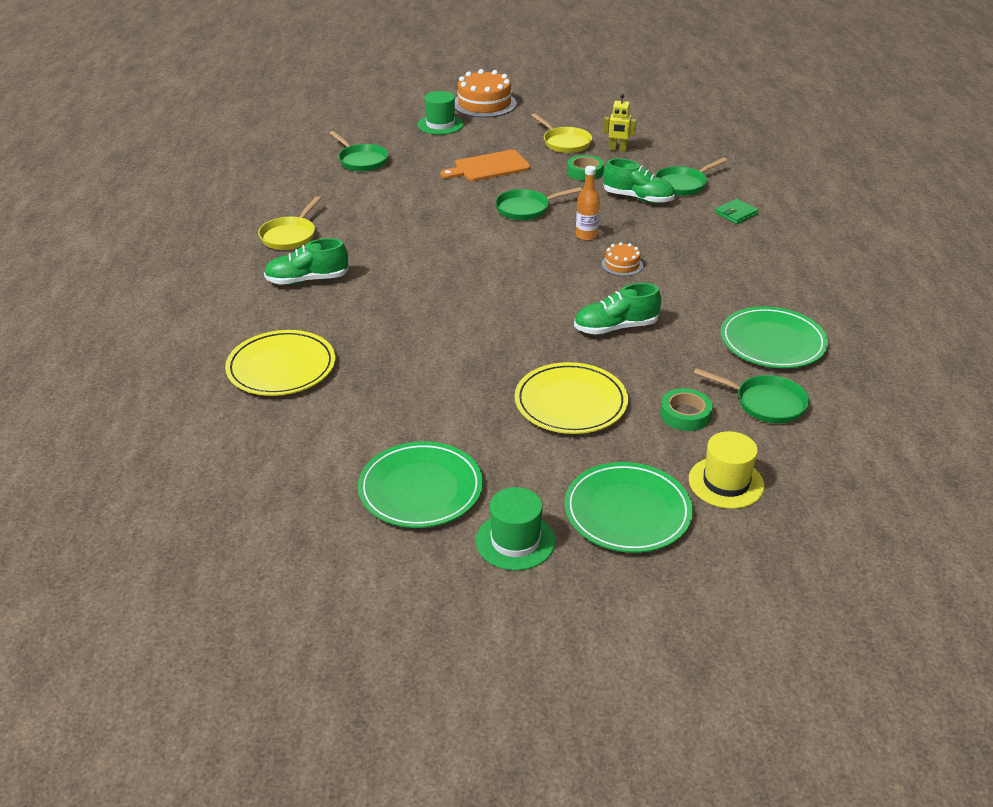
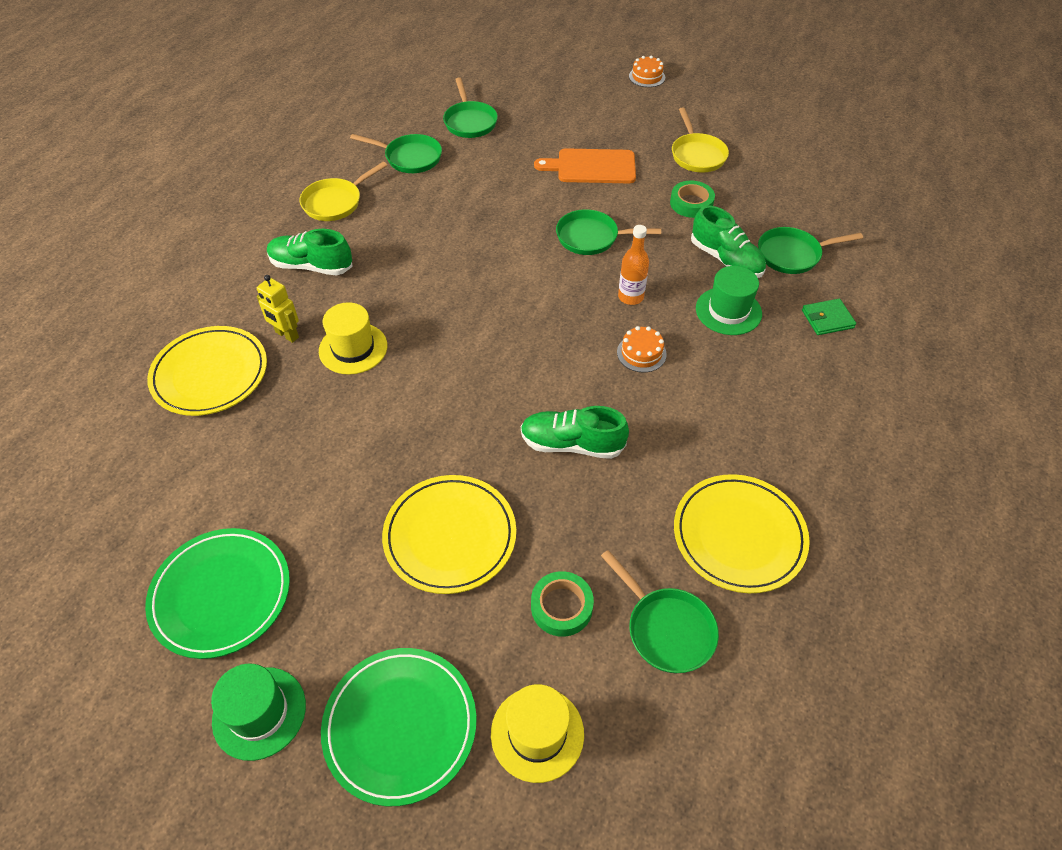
camera: 25 degrees right, 15 degrees up
green hat [417,91,464,135] -> green hat moved to [696,266,762,335]
orange cake [455,69,517,118] -> orange cake [629,56,665,87], size x0.50
yellow robot [603,94,636,151] -> yellow robot moved to [257,275,299,343]
green plate [721,306,828,368] -> yellow plate [674,474,810,593]
none -> yellow hat [319,302,387,375]
none -> green pan [350,134,442,173]

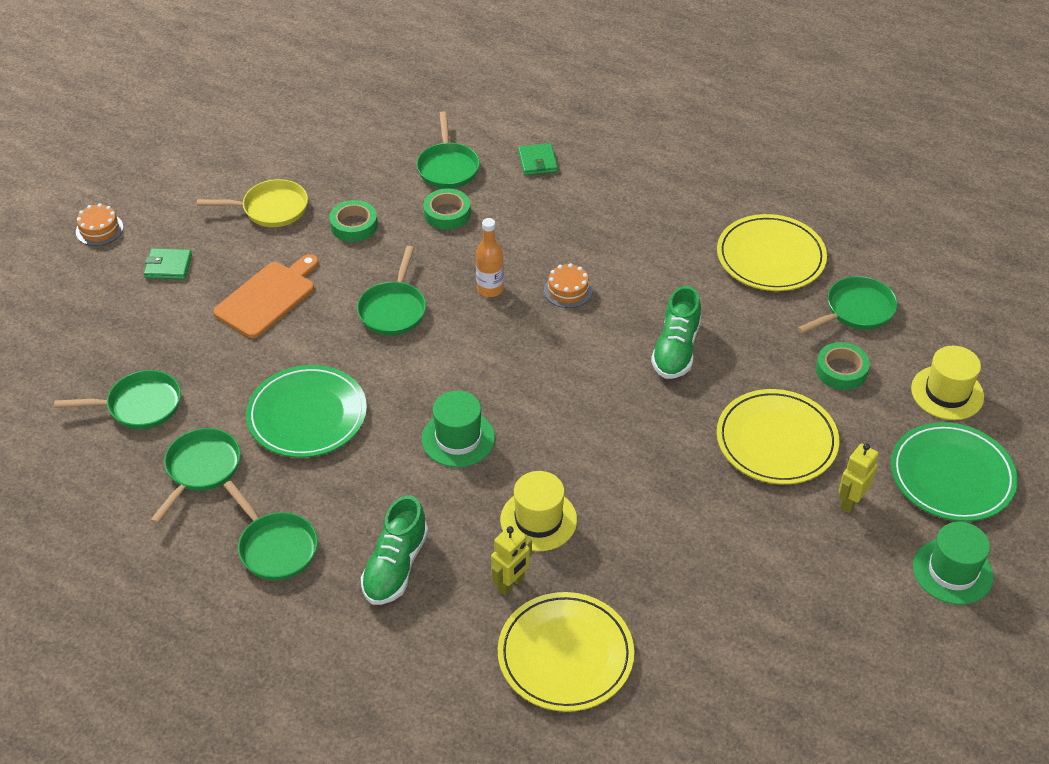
camera: 85 degrees left, 5 degrees down
green plate [145,528,290,659] -> green plate moved to [246,365,367,458]
yellow pan [299,161,387,221] -> green pan [223,481,318,581]
orange cutting board [534,148,636,183] -> orange cutting board turned 150 degrees counterclockwise [213,254,319,338]
green shoe [691,205,766,278] -> green tape [423,188,471,230]
green hat [696,266,762,335] -> green hat moved to [421,391,495,467]
none -> green wallet [144,248,192,279]
none -> yellow robot [839,443,879,513]

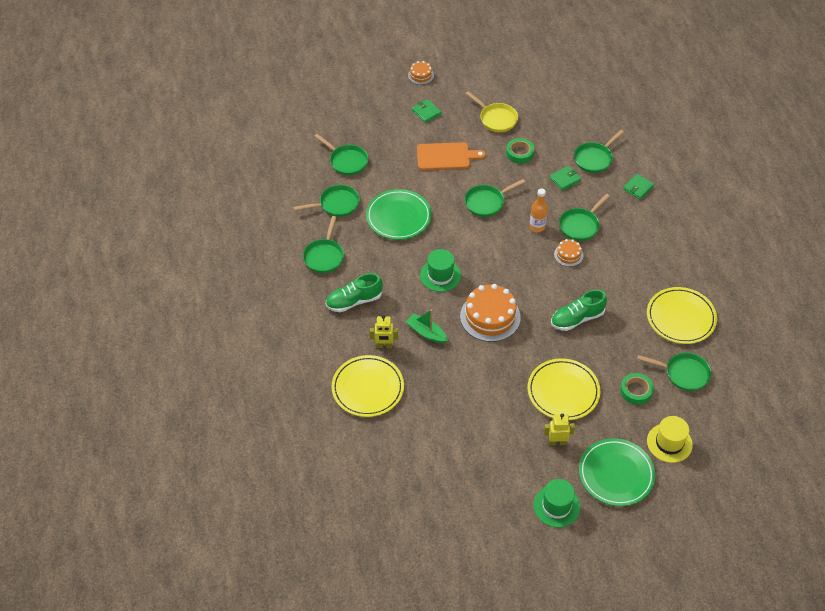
camera: 50 degrees right, 5 degrees up
green tape [423,188,471,230] -> green wallet [550,166,581,191]
yellow hat [500,471,577,551] -> green boat [406,309,448,343]
none -> orange cake [460,284,521,342]
none -> green pan [559,194,610,241]

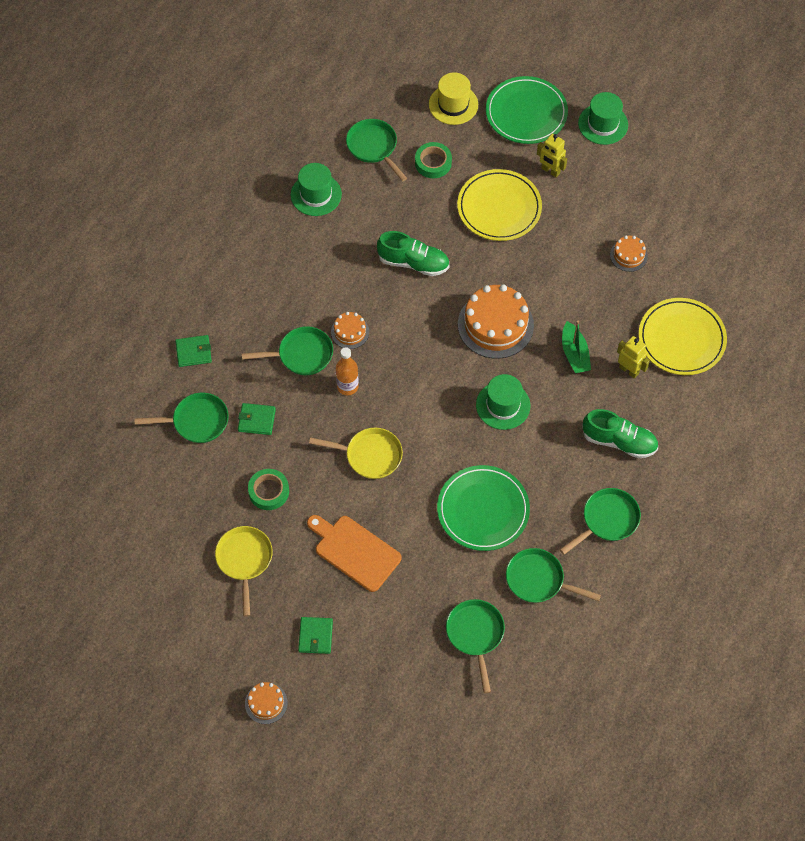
camera: 140 degrees left, 10 degrees up
green pan [464,179,525,217] -> yellow pan [309,428,403,479]
yellow plate [647,287,717,344] -> green hat [291,163,342,216]
none -> orange cake [610,236,648,272]

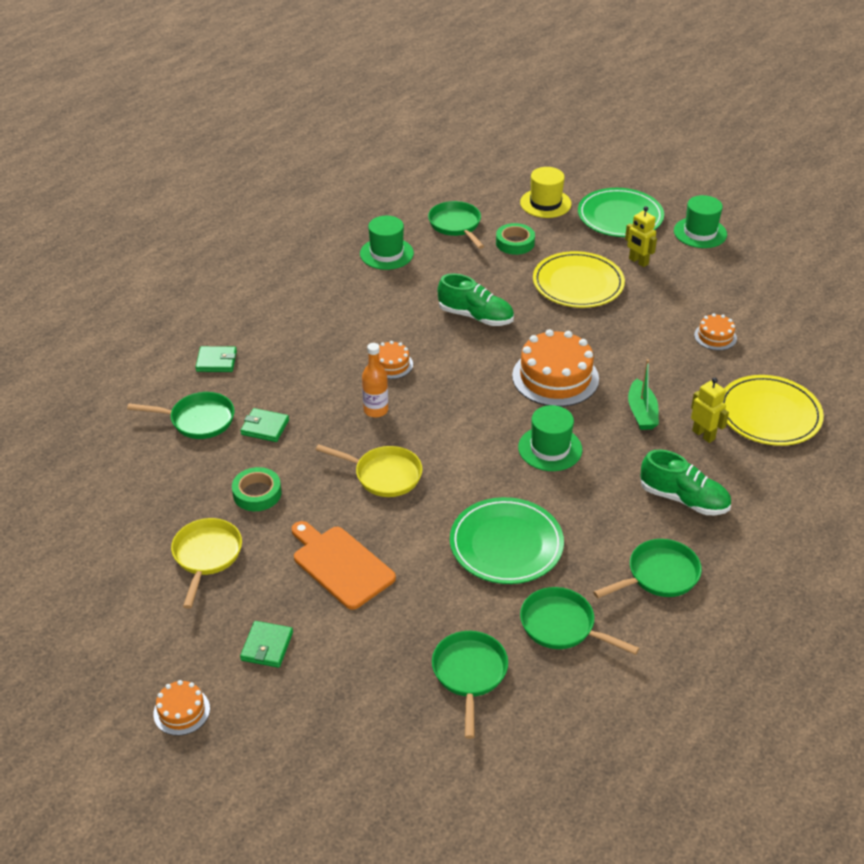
camera: 10 degrees right, 20 degrees down
green pan [242,326,333,375] -> none

